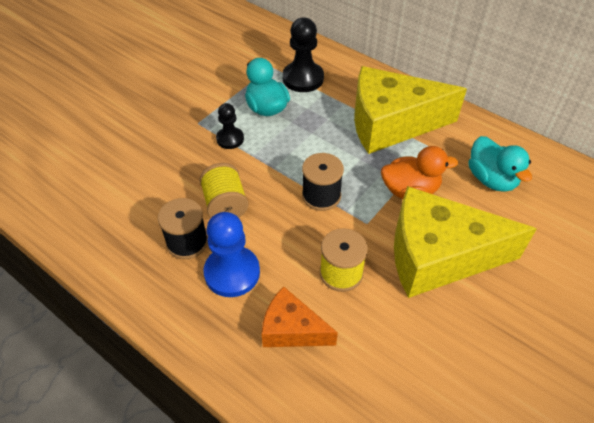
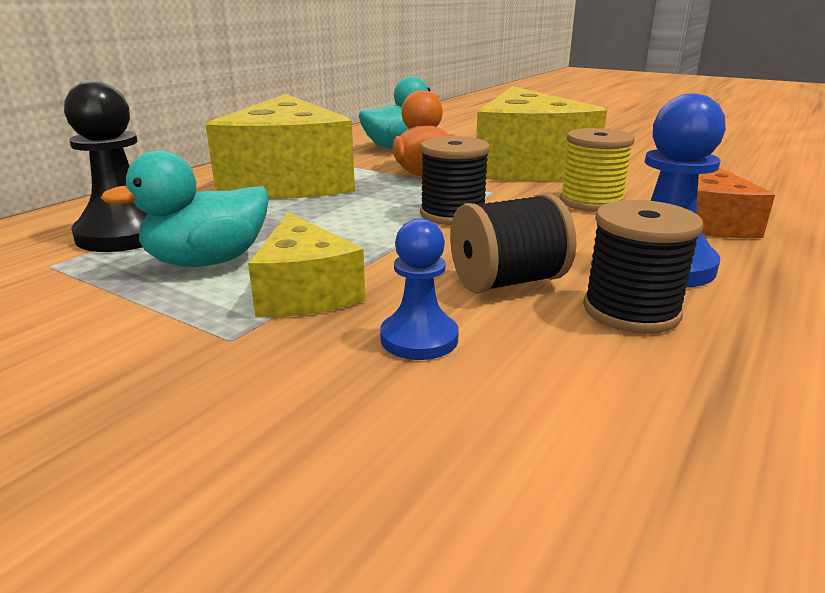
camera: 95 degrees left, 25 degrees down
yellow spool [199,163,248,218] -> black spool [450,193,576,293]
black pawn [216,103,244,149] -> yellow cheese [248,212,365,317]
none -> blue pawn [380,218,459,360]

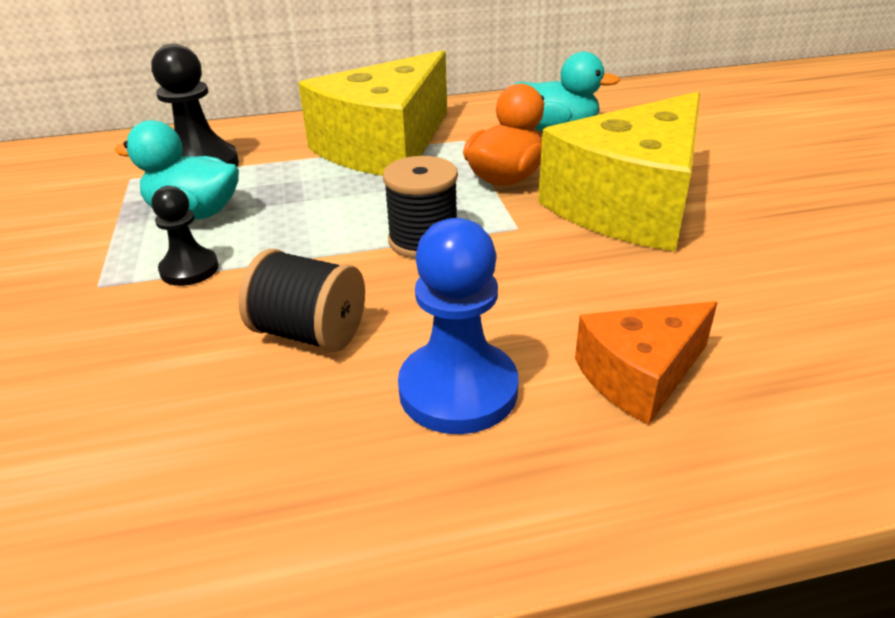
camera: 45 degrees right, 10 degrees up
yellow cheese [248,212,365,317] -> black pawn [152,186,219,286]
blue pawn [380,218,459,360] -> none
yellow spool [560,128,635,212] -> none
black spool [583,200,703,334] -> none

